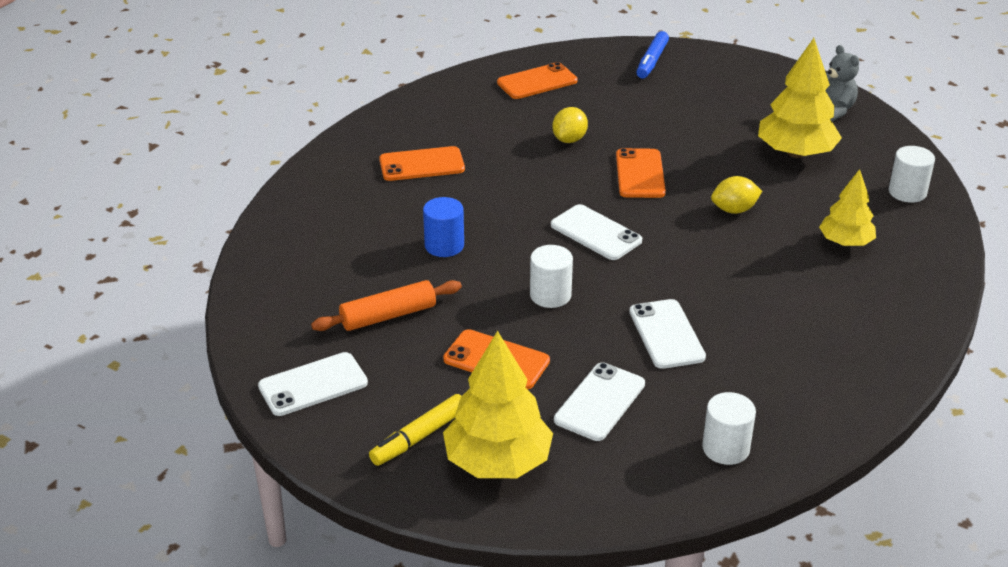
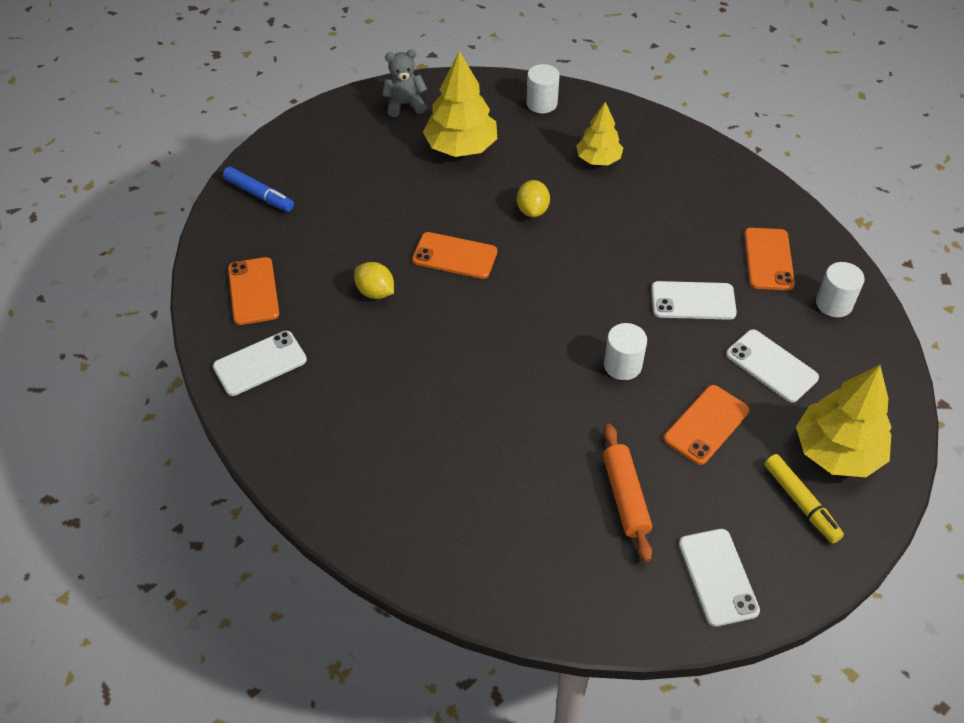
camera: 75 degrees left, 15 degrees up
orange phone [379,146,465,181] -> orange phone moved to [744,228,795,290]
blue cylinder [423,197,464,257] -> none
white phone [551,204,642,260] -> white phone moved to [213,331,307,396]

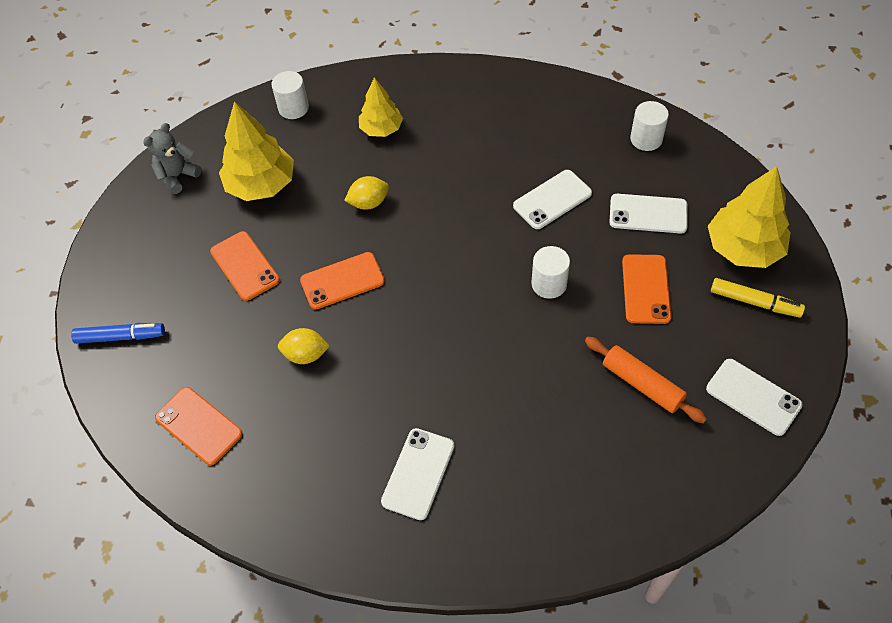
camera: 35 degrees left, 5 degrees up
white phone [213,331,307,396] -> white phone moved to [381,428,455,520]
yellow lemon [517,180,550,217] -> yellow lemon turned 75 degrees counterclockwise [344,176,389,210]
orange phone [744,228,795,290] -> orange phone moved to [210,231,280,301]

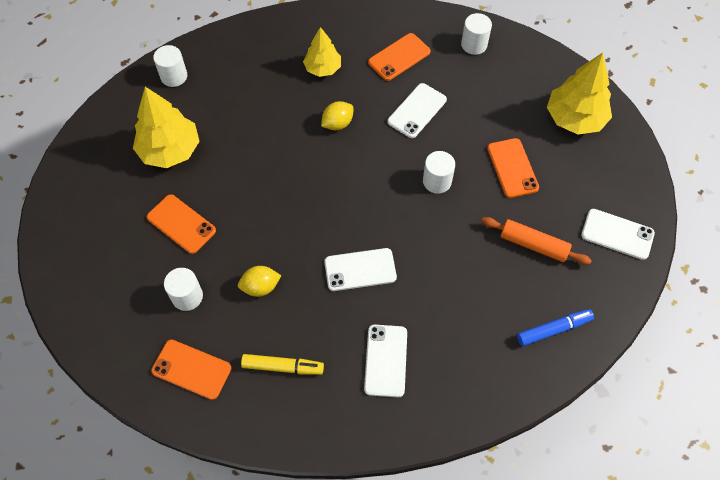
camera: 20 degrees left, 5 degrees up
blue marker [71,323,165,344] -> blue marker moved to [517,309,594,346]
grey teddy bear [143,123,202,194] -> none
orange phone [300,252,385,309] -> orange phone moved to [368,33,431,81]
yellow lemon [344,176,389,210] -> yellow lemon moved to [321,101,354,130]
yellow tree [359,77,403,137] -> yellow tree moved to [303,27,341,77]
white phone [609,194,688,234] -> white phone moved to [324,248,397,291]
yellow marker [711,278,805,318] -> yellow marker moved to [241,354,324,375]
none -> white cylinder [164,268,203,311]

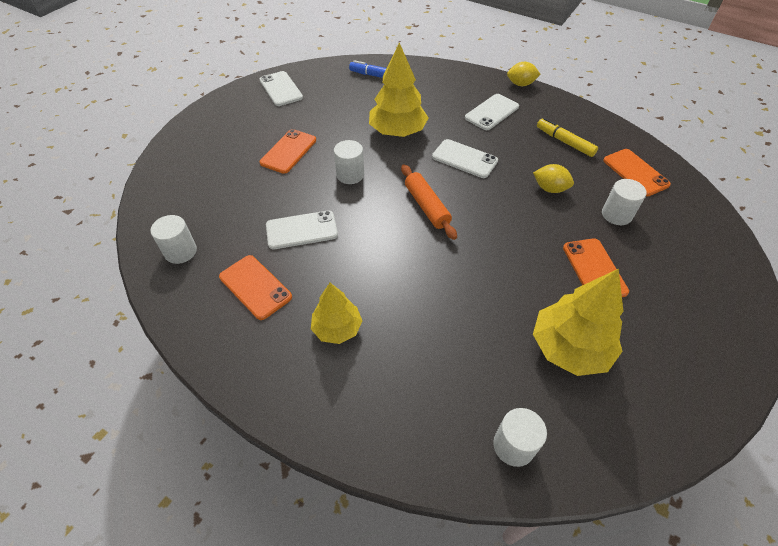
camera: 140 degrees left, 10 degrees down
yellow lemon [321,101,354,130] -> yellow lemon moved to [507,62,541,86]
orange phone [368,33,431,81] -> orange phone turned 45 degrees clockwise [219,255,292,320]
orange rolling pin [481,217,592,265] -> orange rolling pin moved to [401,164,457,240]
yellow tree [547,52,612,135] -> yellow tree moved to [369,42,428,137]

